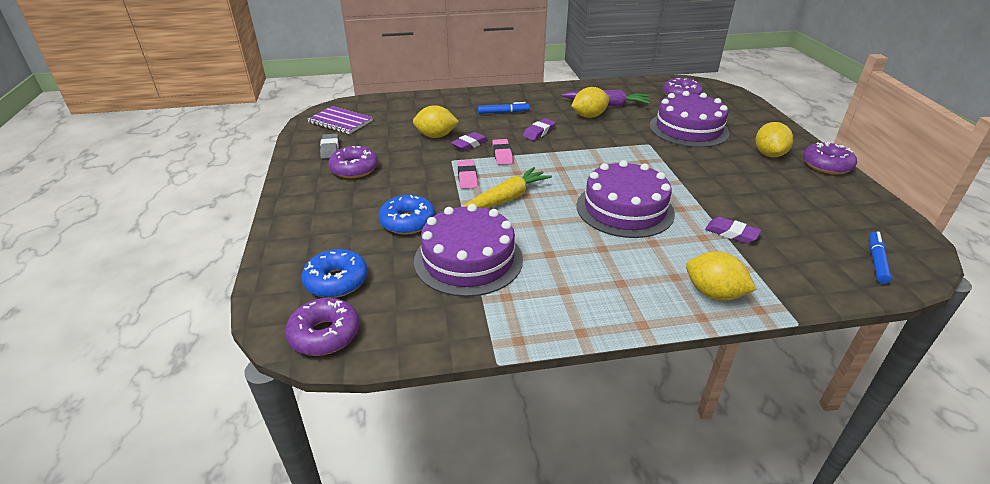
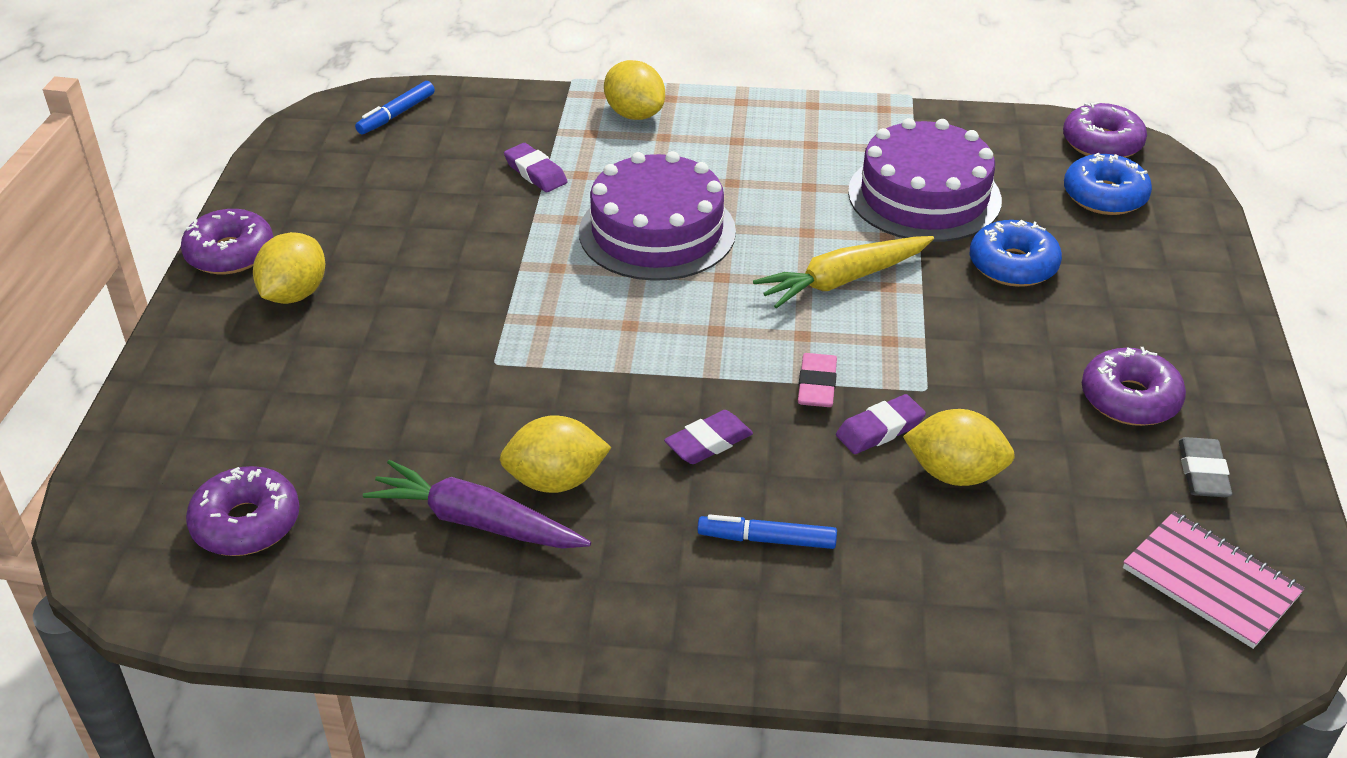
camera: 165 degrees left, 5 degrees up
purple notebook [307,106,373,134] -> pink notebook [1123,512,1305,649]
pink eraser [457,160,478,189] -> none
purple cake [649,91,730,147] -> none

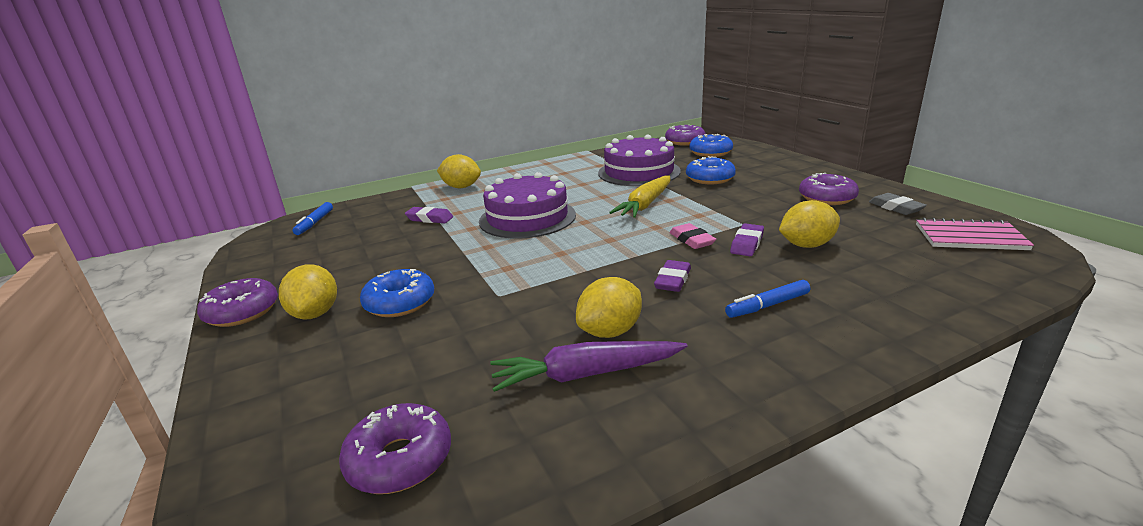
camera: 30 degrees left, 15 degrees down
none -> blue donut [360,269,434,317]

